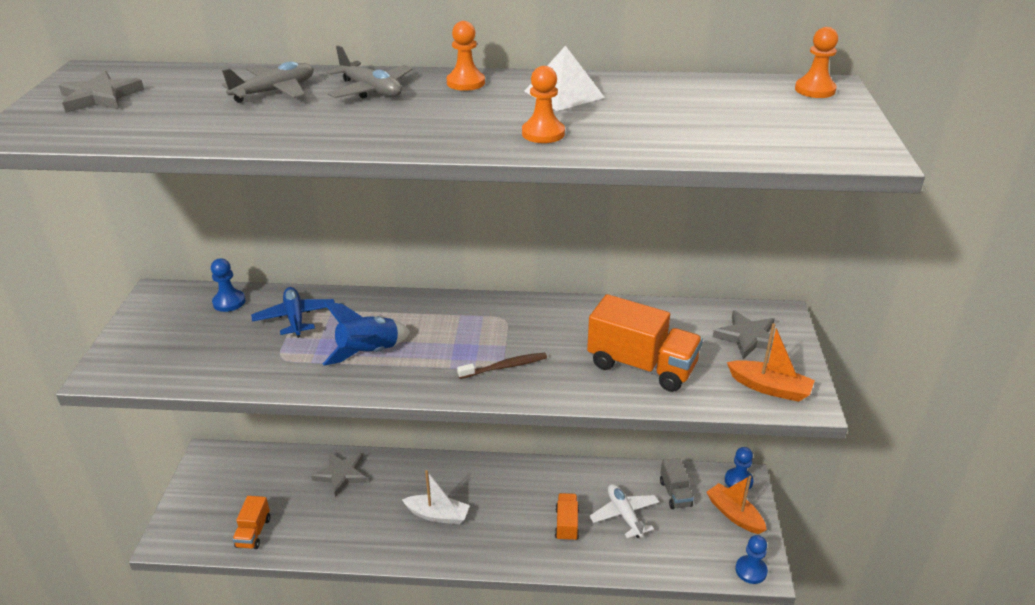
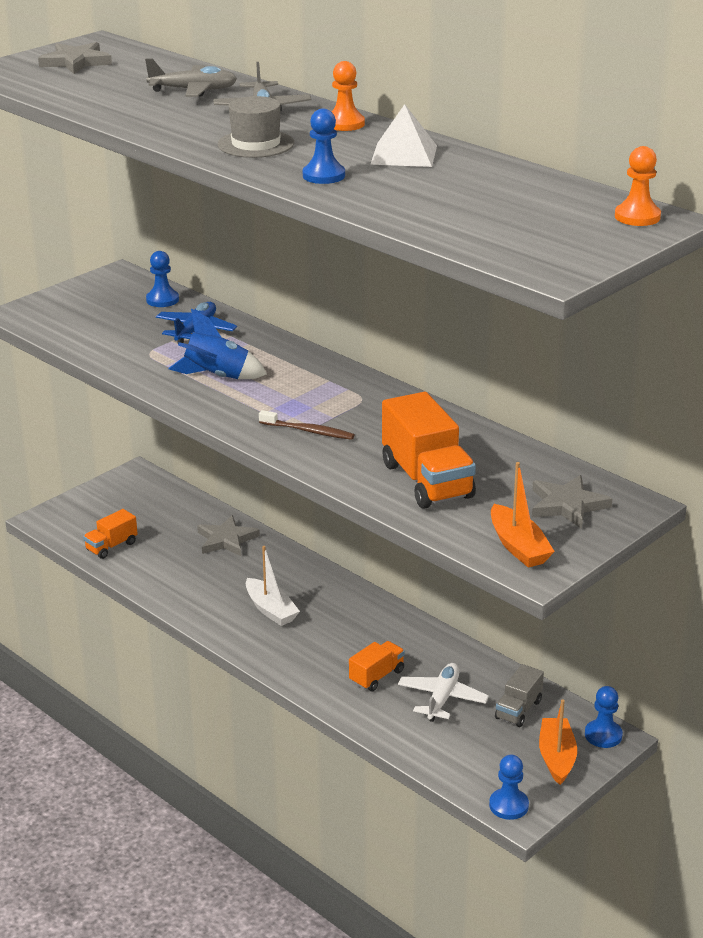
camera: 40 degrees right, 5 degrees down
orange pawn [522,66,565,143] -> blue pawn [303,108,345,184]
none -> grey hat [218,96,294,158]

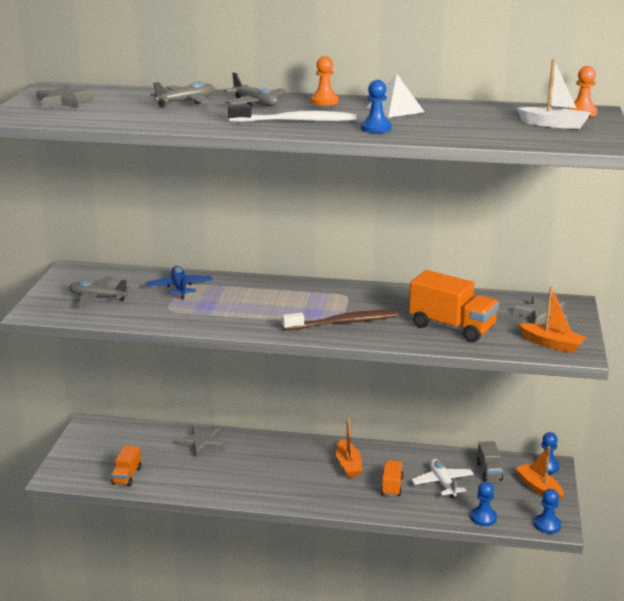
camera: 35 degrees left, 5 degrees down
blue pawn [146,251,179,307] -> blue pawn moved to [470,482,497,526]
blue rocket [169,309,267,379] -> none
grey hat [218,96,294,158] -> white toothbrush [228,105,357,122]
white boat [246,546,300,626] -> white boat moved to [517,59,590,129]
brown toothbrush [259,410,355,440] -> brown toothbrush [282,310,398,331], size x1.62
none -> grey plane [69,277,130,307]
none -> orange boat [336,417,362,478]

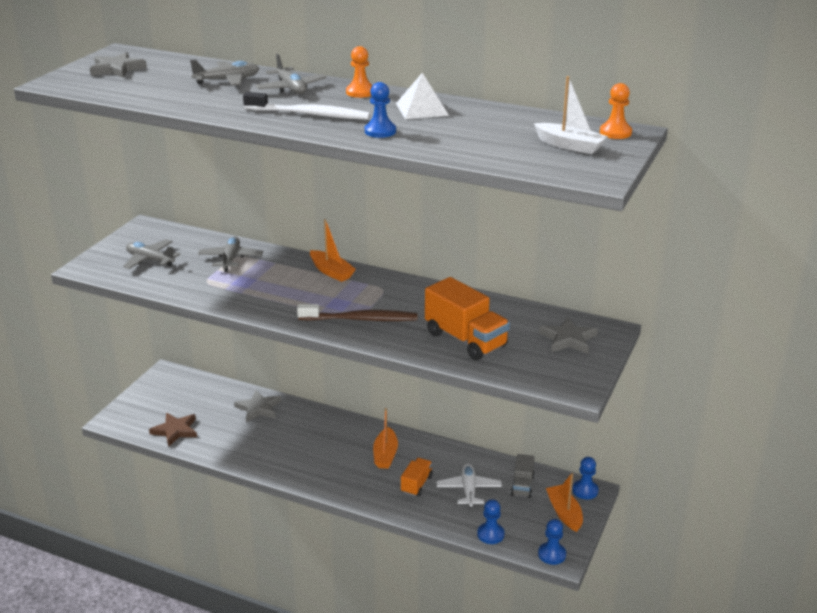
camera: 15 degrees right, 5 degrees up
orange truck [111,445,141,486] -> brown star [149,413,197,447]
blue plane [147,266,212,299] -> grey plane [198,236,263,272]
orange boat [519,287,586,353] -> orange boat moved to [310,219,356,282]

